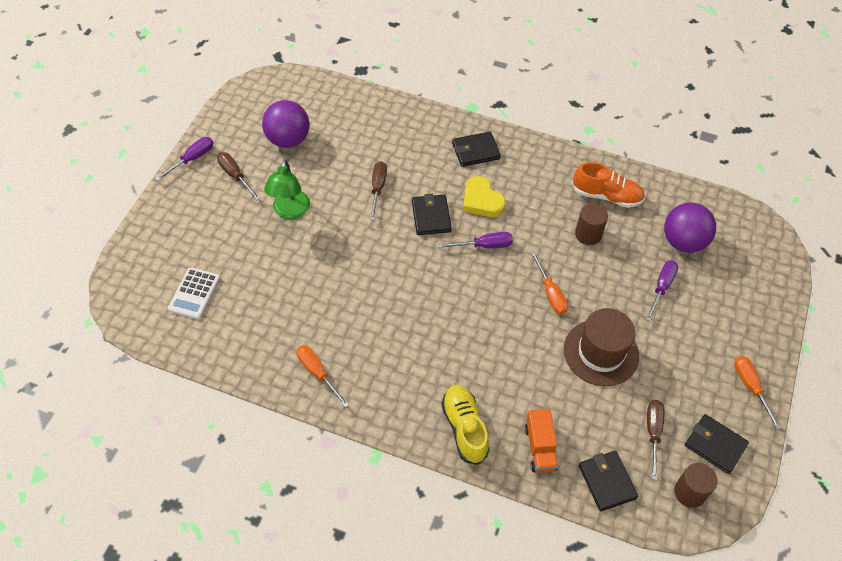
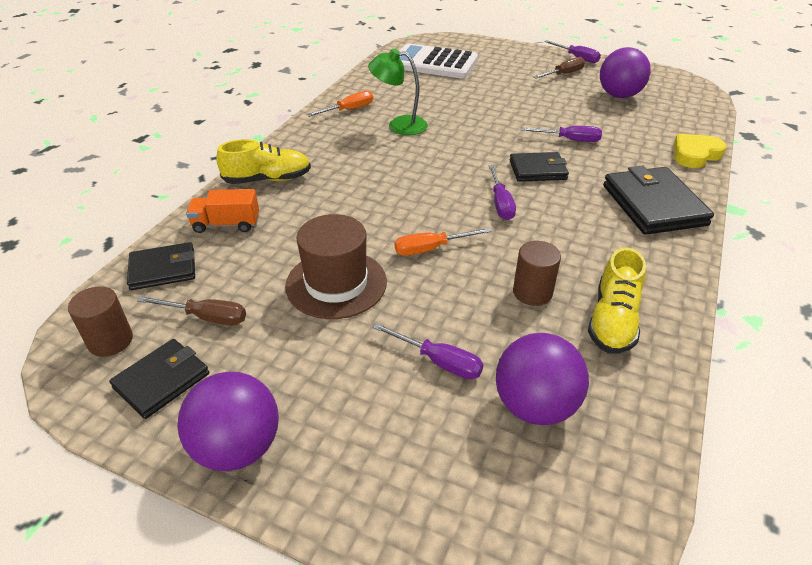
camera: 95 degrees right, 15 degrees down
white calculator [168,267,220,319] -> white calculator [399,43,478,79], size x1.79
green lamp [264,159,310,219] -> green lamp moved to [368,49,428,135]
brown screwdriver [370,161,387,220] -> purple screwdriver [521,126,602,142]
black wallet [452,132,501,167] -> black wallet [603,166,714,235], size x1.62
yellow heart [463,176,506,217] -> yellow heart moved to [674,134,727,168]
orange shoe [572,162,645,208] -> yellow shoe [588,247,646,354]
orange screwdriver [734,356,781,430] -> purple ball [177,372,279,471]

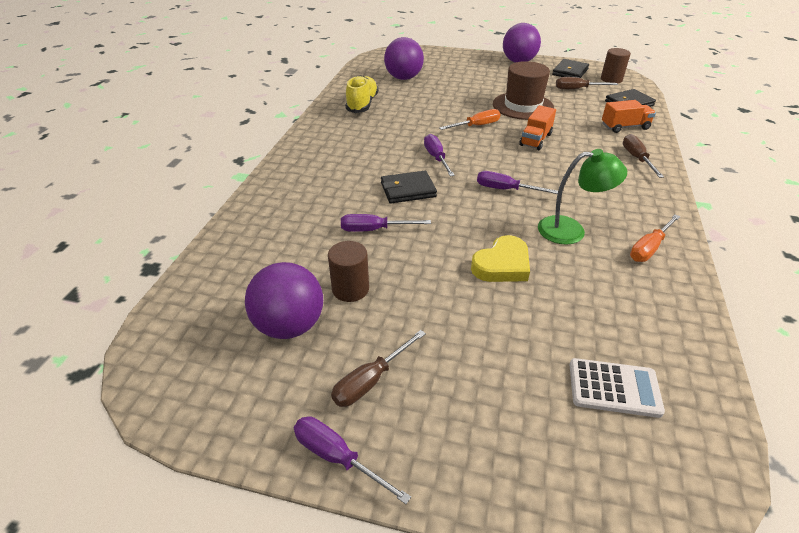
camera: 170 degrees right, 0 degrees up
yellow shoe [216,139,311,184] -> brown screwdriver [623,134,664,178]
purple screwdriver [373,323,484,379] -> purple screwdriver moved to [477,171,558,194]
white calculator [399,43,478,79] -> white calculator [570,358,665,418], size x0.56
brown cylinder [513,241,561,306] -> brown cylinder moved to [328,241,369,302]
black wallet [603,166,714,235] -> none
yellow heart [674,134,727,168] -> yellow heart moved to [471,235,530,282]
none -> orange truck [519,105,556,150]

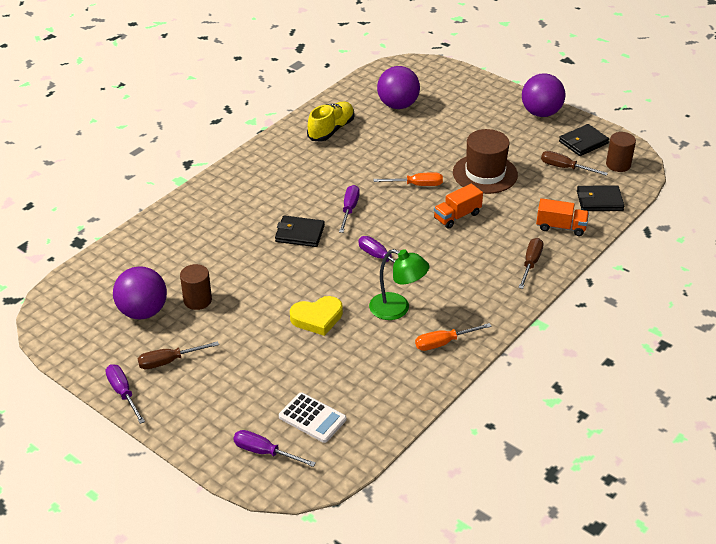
camera: 25 degrees right, 0 degrees up
purple screwdriver [341,214,431,232] -> purple screwdriver moved to [233,430,316,467]

